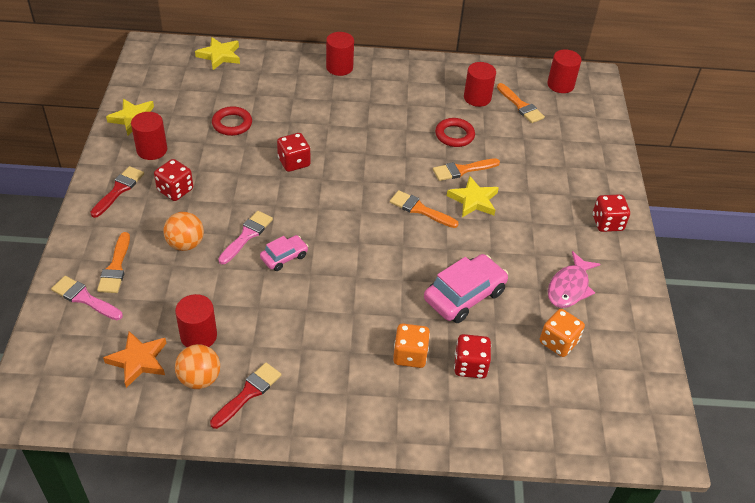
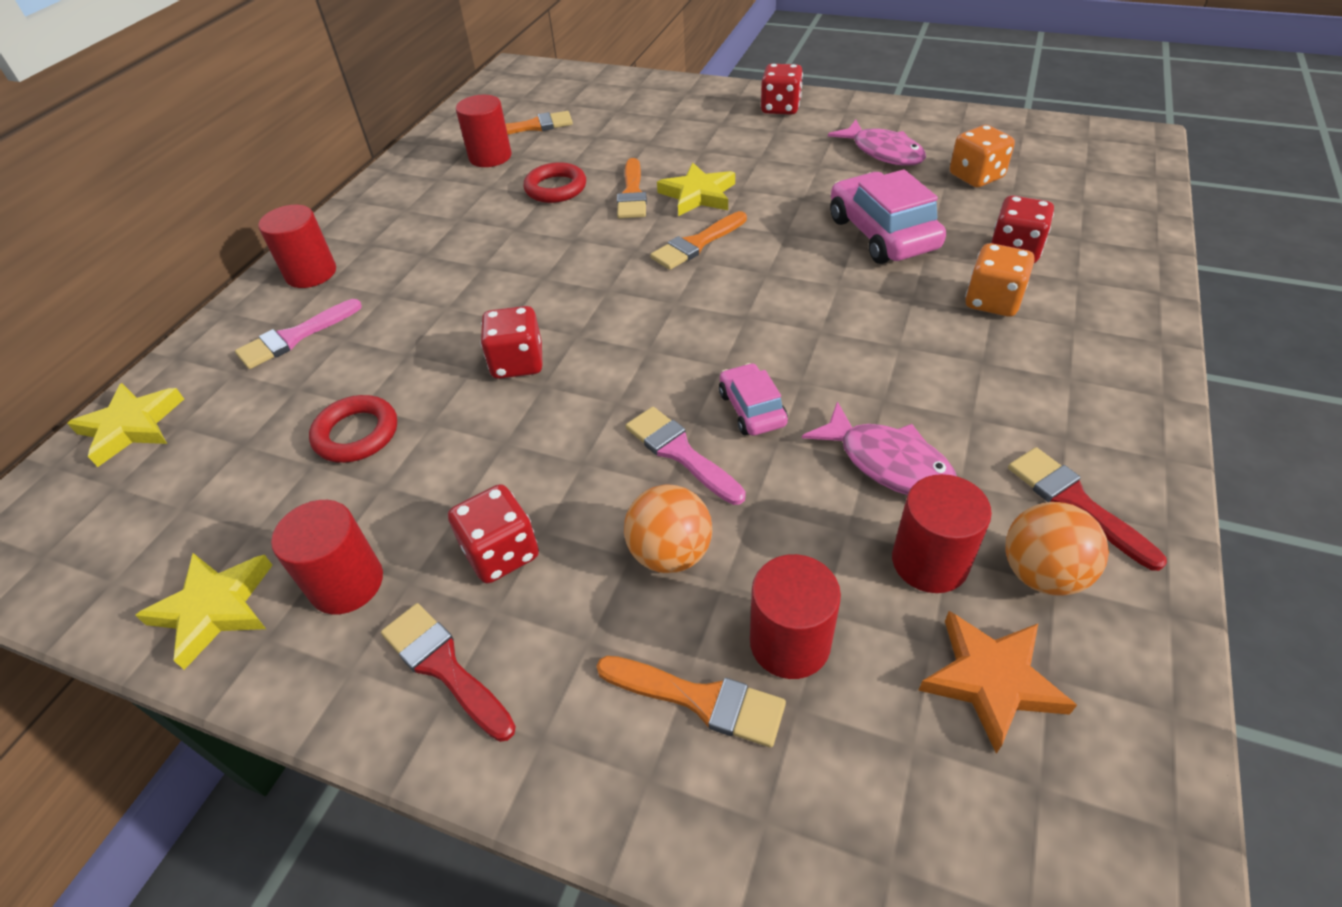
camera: 65 degrees left, 0 degrees up
pink brush [51,276,123,320] -> pink brush moved to [235,299,362,369]
red cylinder [547,50,581,93] -> red cylinder moved to [750,554,841,679]
none -> pink fish [802,401,957,495]

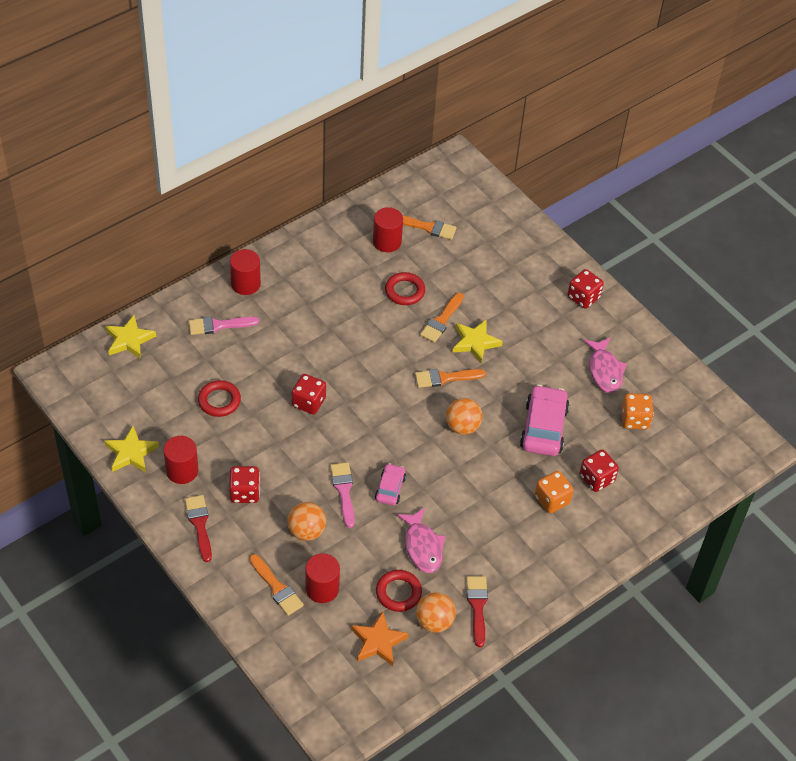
camera: 25 degrees right, 5 degrees up
red cylinder [892,474,992,593] -> red ring [376,570,422,612]
none -> orange ball [446,398,482,435]

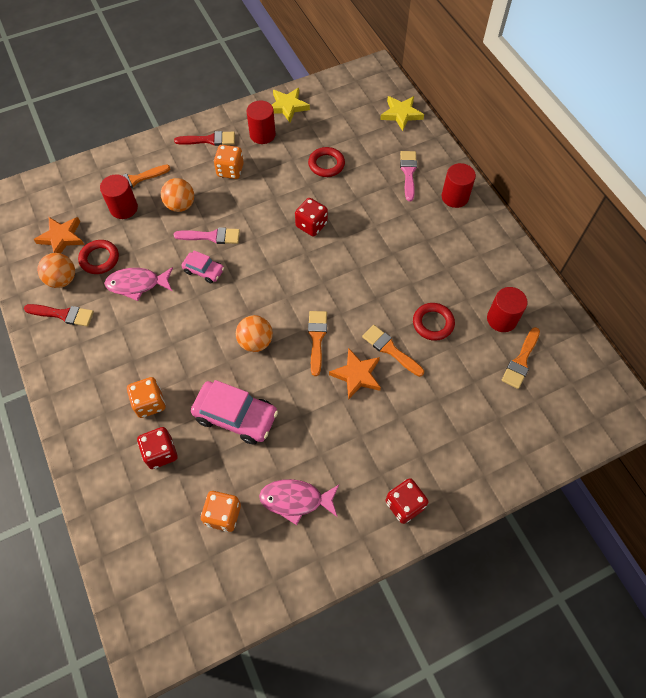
camera: 105 degrees right, 10 degrees up
red dice [229,466,260,503] -> orange dice [214,145,244,179]
yellow star [452,319,503,363] -> orange star [329,348,381,400]

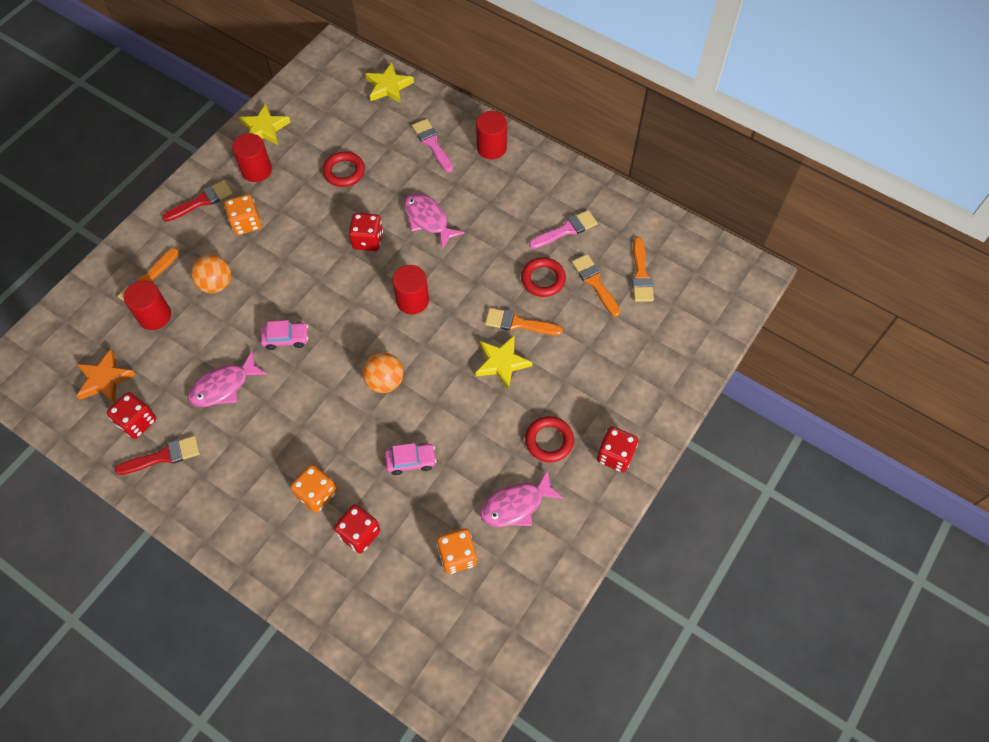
camera: 30 degrees left, 0 degrees up
orange ball [37,253,75,288] -> red dice [107,392,156,439]
red ring [78,240,119,274] -> red ring moved to [525,416,574,462]
pink brush [174,227,240,244] -> pink brush moved to [529,210,598,249]
pink car [191,380,278,445] -> pink car [385,443,437,475], size x0.56
orange brush [308,311,327,376] -> orange brush moved to [572,254,621,317]
orange star [329,348,381,400] -> yellow star [475,335,533,389]
red cylinder [487,287,528,332] -> red cylinder moved to [392,265,429,314]
none -> pink fish [404,193,465,249]

